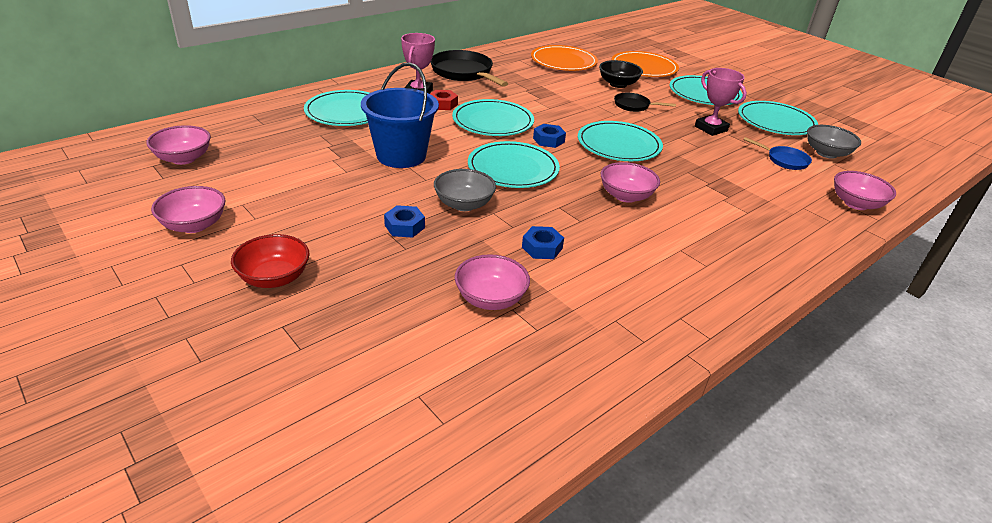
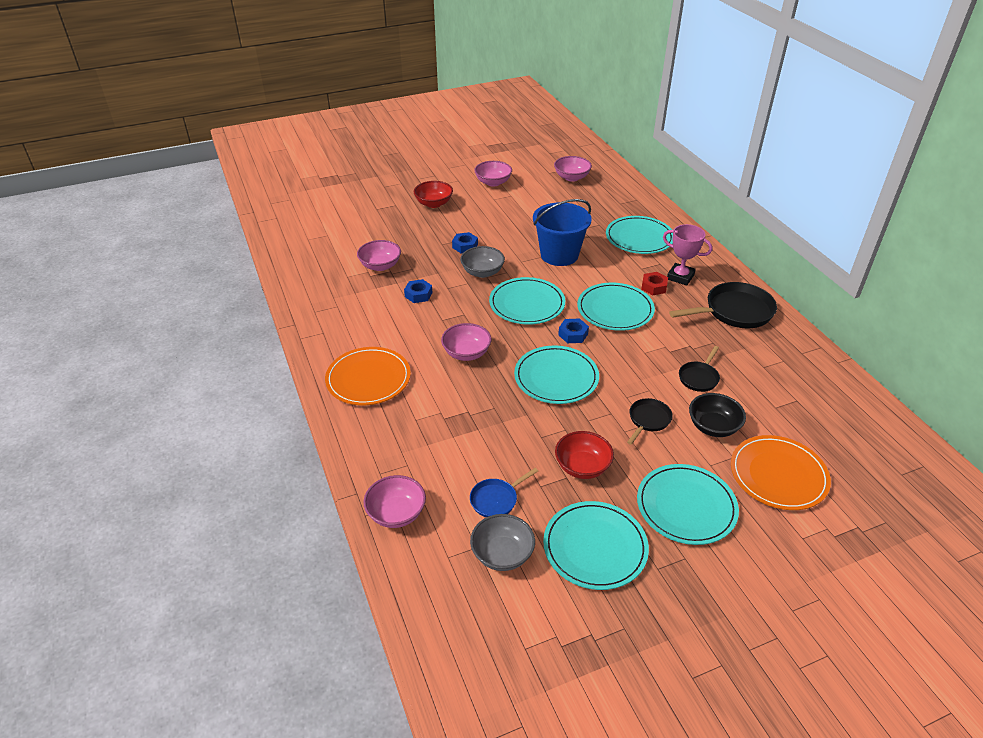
camera: 110 degrees right, 5 degrees up
orange plate [531,45,598,71] -> orange plate moved to [325,347,411,405]
pink trophy [695,68,747,136] -> red bowl [555,431,614,479]
none -> black pan [679,346,720,392]

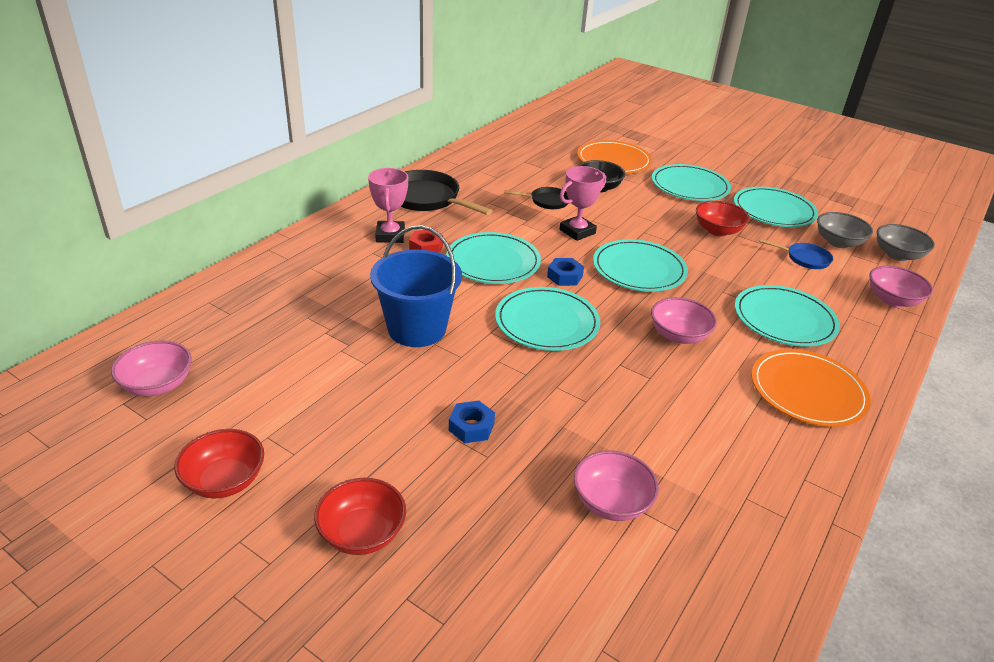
camera: 125 degrees left, 5 degrees down
blue nut [404,279,432,303] -> none
grey bowl [460,246,505,278] -> grey bowl moved to [877,224,935,261]
pink bowl [474,161,512,187] -> red bowl [174,429,264,498]
turquoise plate [606,216,673,254] -> turquoise plate moved to [735,285,840,347]
black pan [627,398,672,445] -> none
none -> pink trophy [560,166,606,241]

